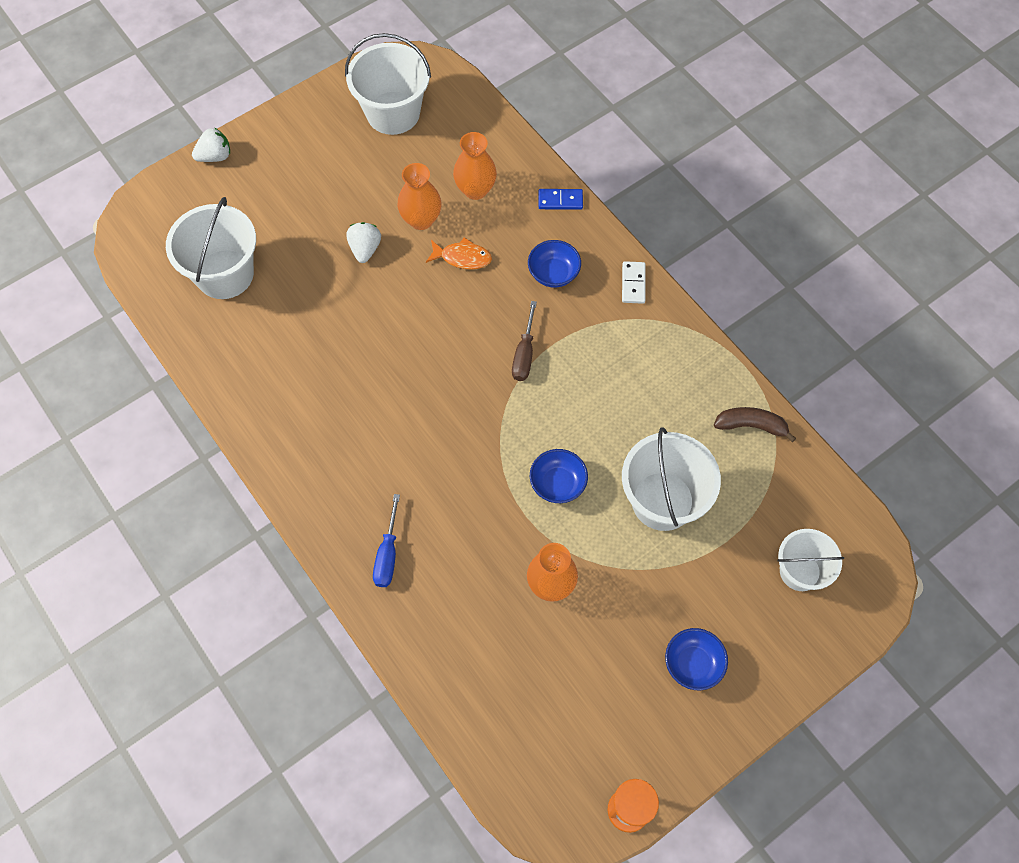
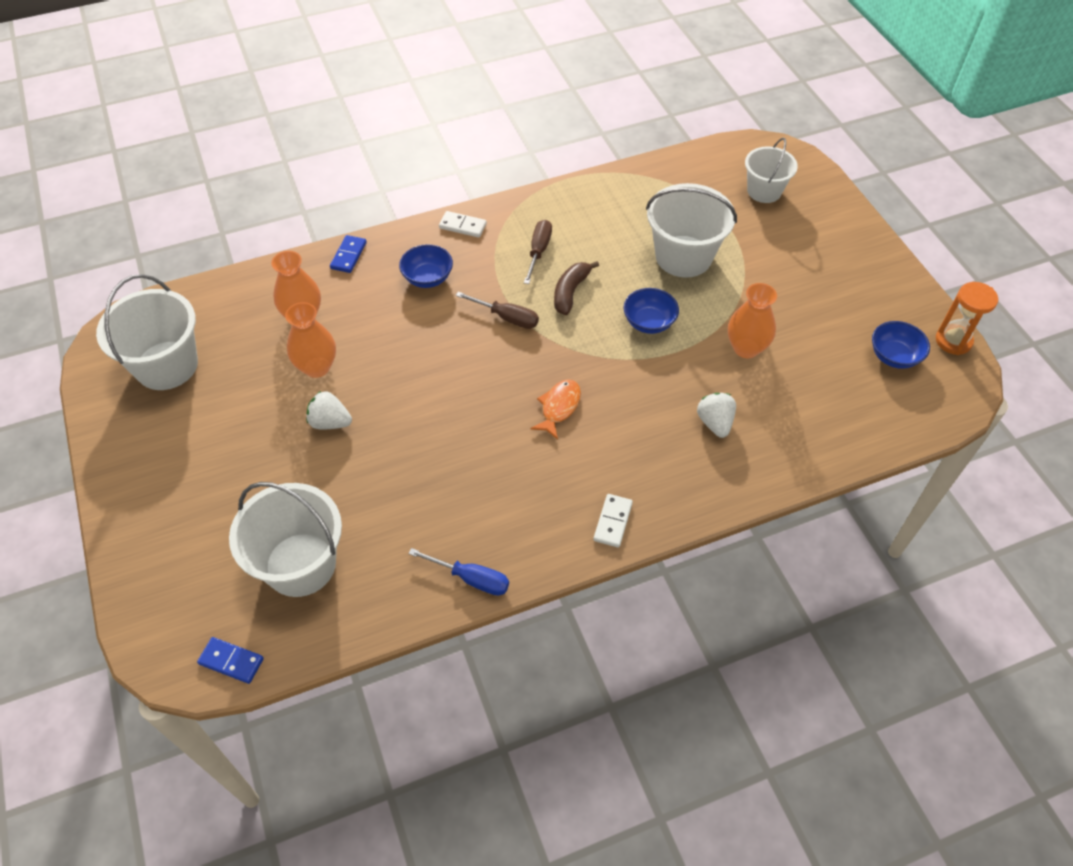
camera: 75 degrees left, 10 degrees down
white strawberry [192,127,230,162] -> white strawberry moved to [697,393,736,438]
blue screwdriver [373,494,400,587] -> blue screwdriver moved to [408,548,509,596]
orange fish [426,237,492,270] -> orange fish moved to [530,379,581,440]
blue bowl [665,628,728,690] -> blue bowl moved to [872,321,930,369]
brown banana [714,407,796,442] -> brown banana moved to [554,261,599,315]
none -> blue domino [197,637,264,684]
none -> brown screwdriver [524,220,552,284]
none -> white domino [594,494,633,548]

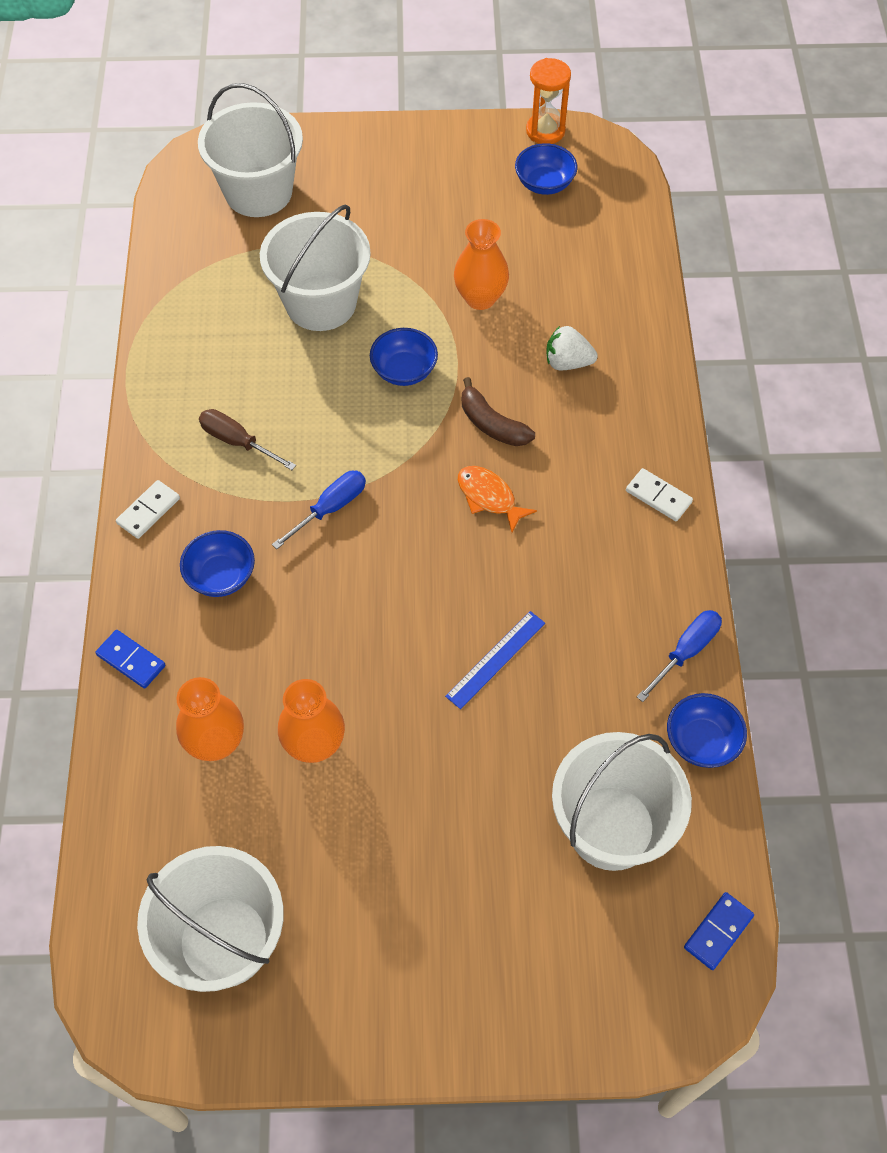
camera: 70 degrees left, 5 degrees up
white strawberry [306,391,352,429] -> none
brown screwdriver [456,292,539,329] -> blue screwdriver [272,471,366,549]
brown banana [554,261,599,315] -> brown banana moved to [462,377,535,446]
white bucket [745,138,798,203] -> white bucket [198,83,303,217], size x1.57
none -> blue ruler [445,611,545,709]
none -> blue bowl [667,693,747,768]

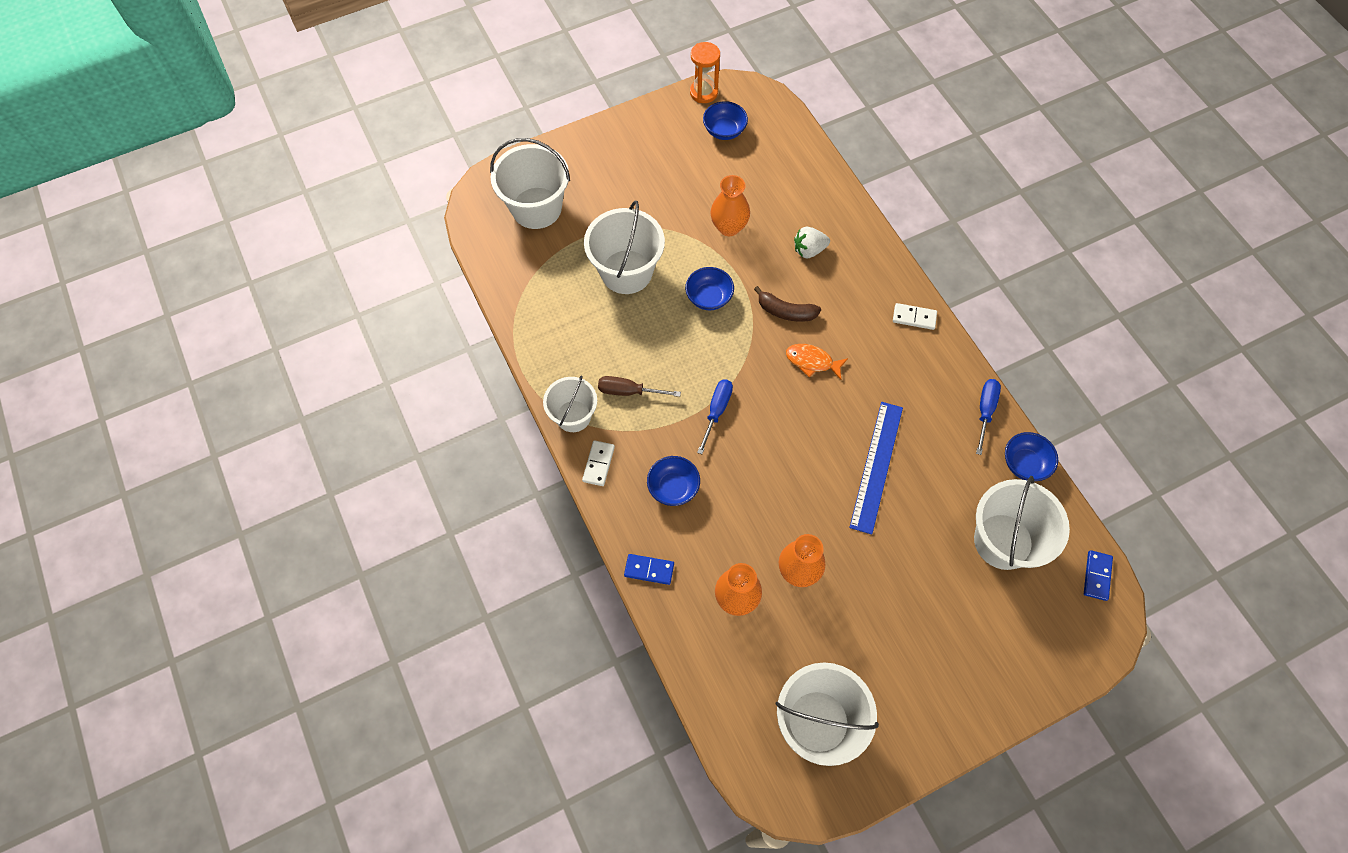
camera: 25 degrees left, 5 degrees up
blue ruler [445,611,545,709] -> blue ruler [849,402,903,535], size x1.61
none -> white bucket [543,375,597,432]

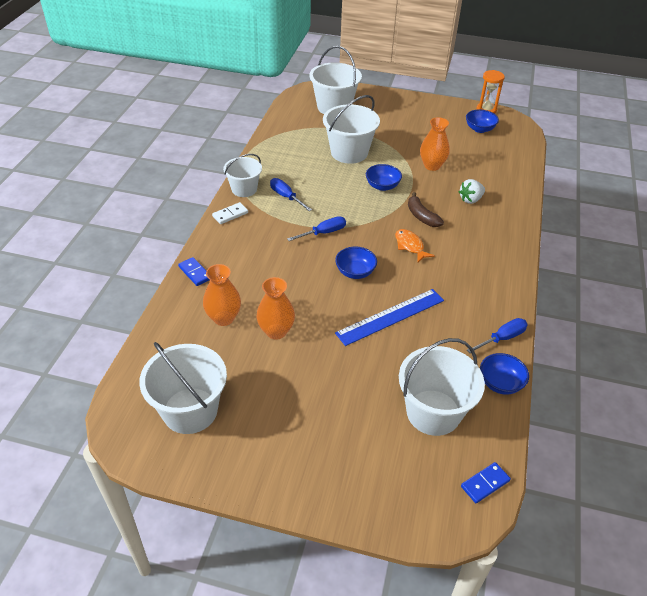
camera: 40 degrees right, 20 degrees down
brown screwdriver [598,376,681,397] -> blue screwdriver [270,178,312,211]
blue bowl [647,456,700,506] -> blue bowl moved to [335,246,377,279]
white strawberry [794,227,830,259] -> white strawberry turned 60 degrees counterclockwise [459,179,485,204]
white domino [893,303,937,330] -> none

